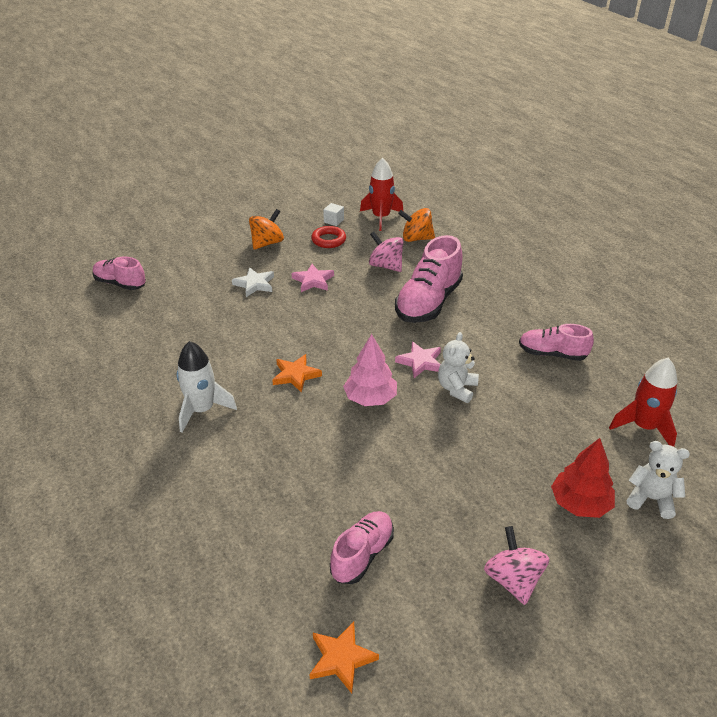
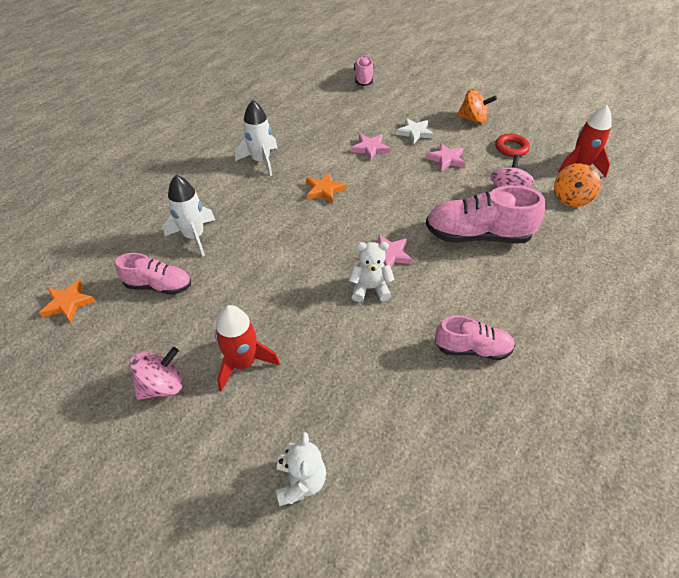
camera: 65 degrees right, 10 degrees up
white cube [323,203,344,226] -> none
pink tree [343,334,397,406] -> none
orange spinning top [398,208,435,242] -> orange spinning top turned 135 degrees counterclockwise [554,163,601,207]
pink shoe [519,324,594,361] -> pink shoe turned 105 degrees clockwise [435,316,515,360]
red tree [551,438,615,518] -> none
red rocket [609,358,677,447] -> red rocket moved to [215,305,280,392]
none -> white rocket [163,175,215,256]
none -> pink star [351,134,390,161]

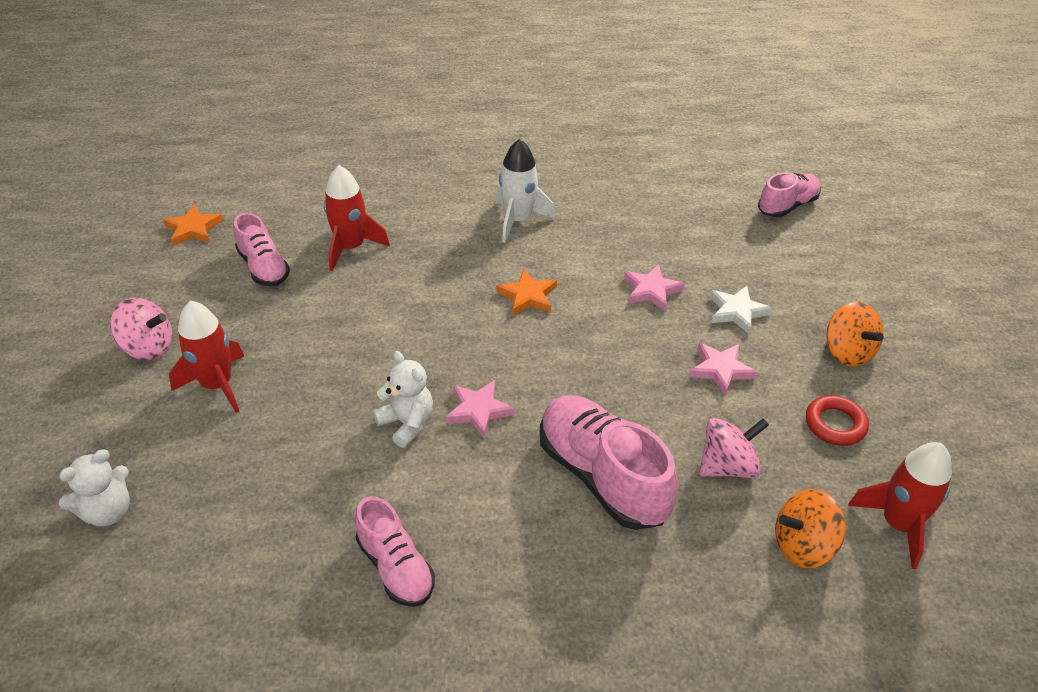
camera: 50 degrees right, 5 degrees down
white rocket [163,175,215,256] -> red rocket [324,165,390,271]

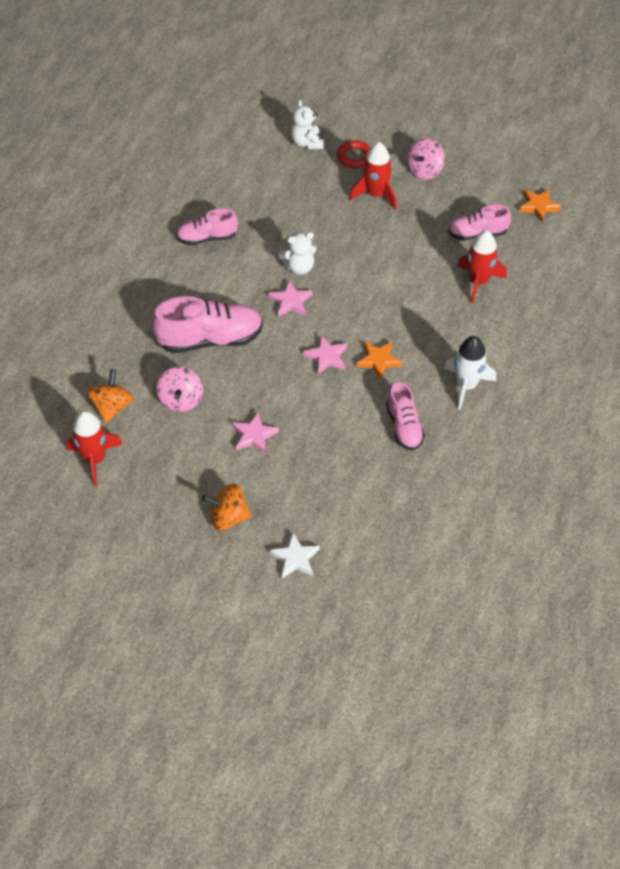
camera: 115 degrees right, 10 degrees up
pink star [624,264,685,311] -> pink star moved to [303,335,347,374]
white star [710,286,772,334] -> white star moved to [269,533,320,578]
pink shoe [758,172,821,217] -> pink shoe moved to [386,382,425,450]
red ring [806,395,869,446] -> red ring moved to [337,140,371,168]

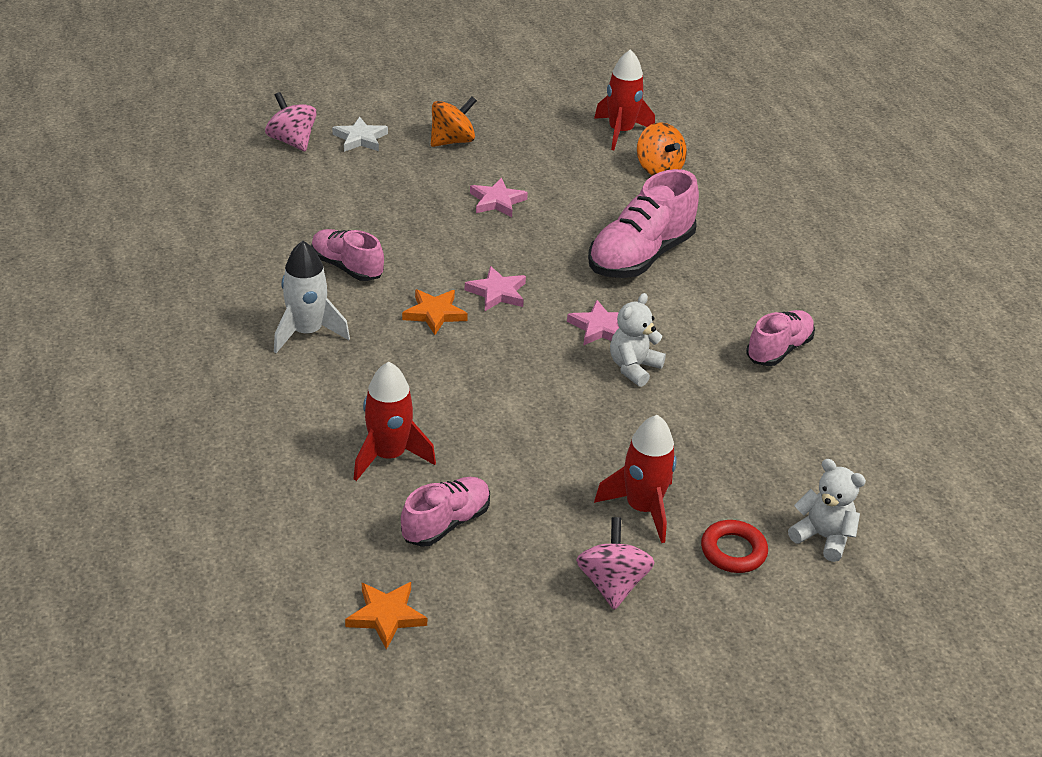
camera: 140 degrees right, 15 degrees down
pink spinning top [156,367,203,412] -> pink spinning top moved to [265,92,317,152]

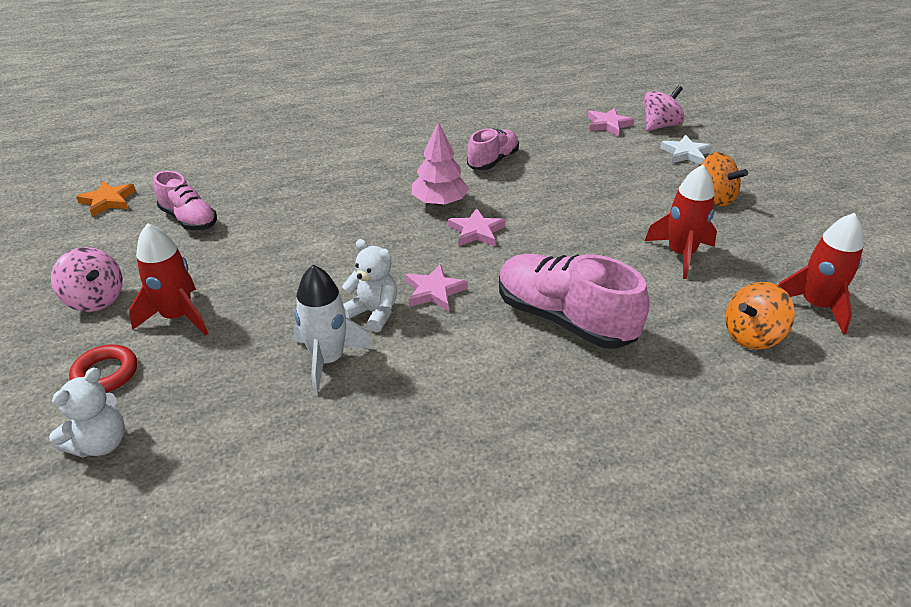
camera: 90 degrees right, 0 degrees up
white rocket [274,241,350,353] -> white rocket moved to [293,265,373,395]
red rocket [354,362,436,481] -> red rocket moved to [645,165,717,279]
orange star [402,289,468,335] -> pink tree [412,122,469,206]
pink star [470,178,528,217] -> pink star moved to [588,108,634,136]
pink spinning top [576,517,655,610] -> pink spinning top turned 45 degrees clockwise [51,247,123,312]
pink shoe [746,310,815,366] -> none

